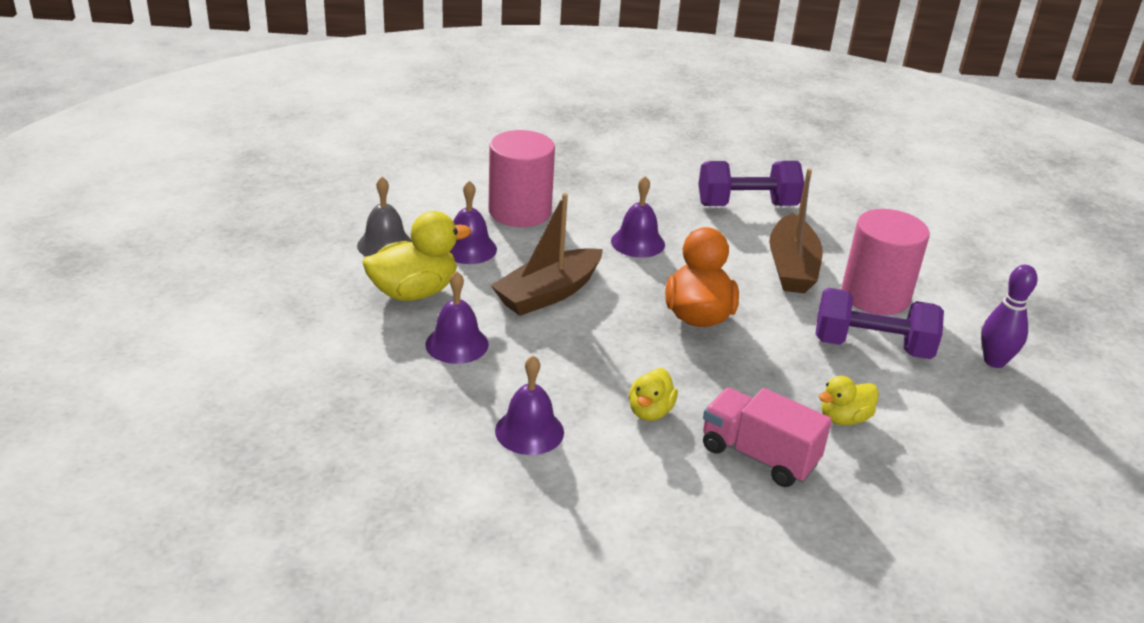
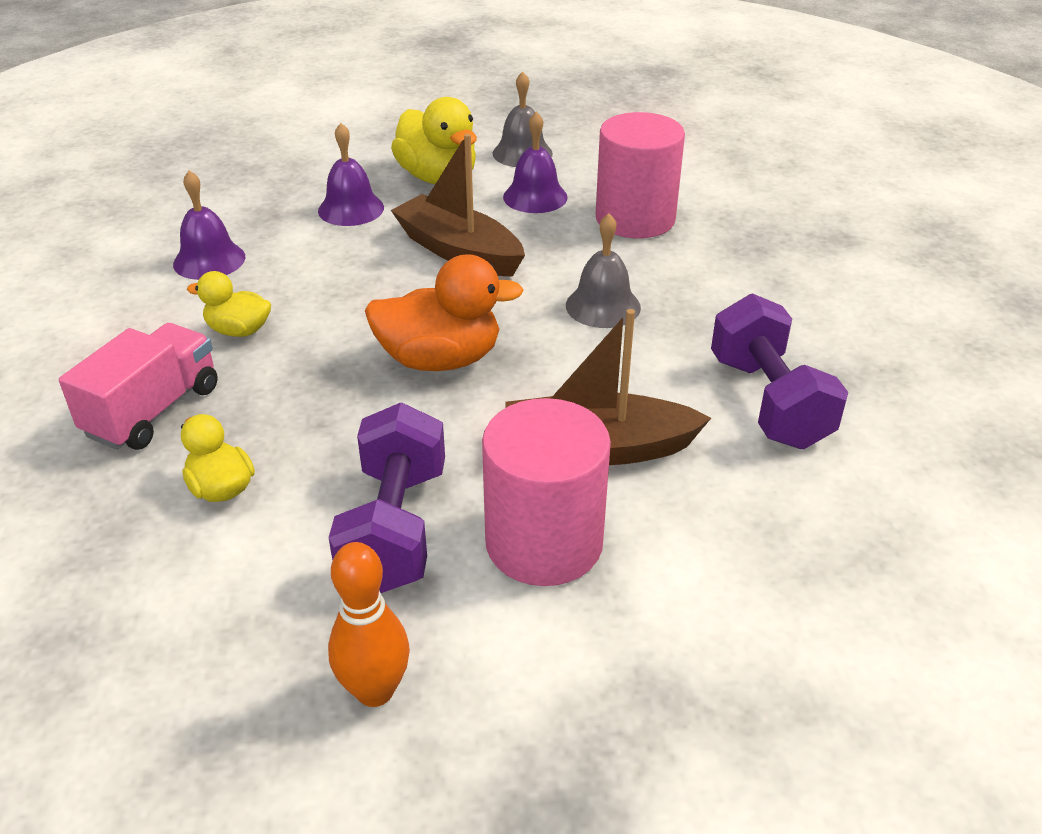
camera: 85 degrees right, 5 degrees up
purple bell [611,176,665,258] -> grey bell [566,213,641,328]
purple bowling pin [981,265,1038,368] -> orange bowling pin [328,542,410,707]

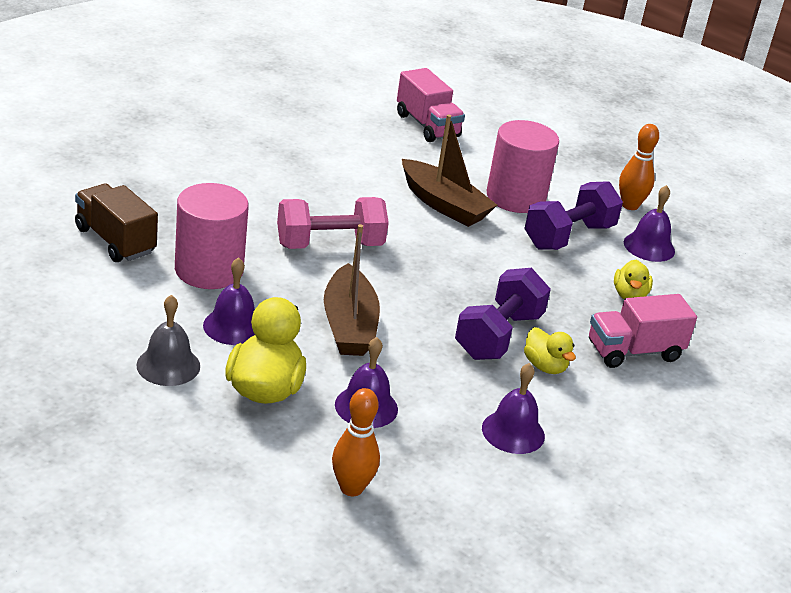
camera: 140 degrees left, 5 degrees down
orange duck [365,254,524,371] -> none
grey bell [566,213,641,328] -> pink dumbbell [277,197,389,249]
purple dumbbell [711,293,848,449] -> purple dumbbell moved to [455,268,551,360]
none -> brown truck [75,184,158,262]
none -> orange bowling pin [332,388,380,496]
none -> pink truck [397,68,465,142]
none -> purple bell [624,185,675,262]

